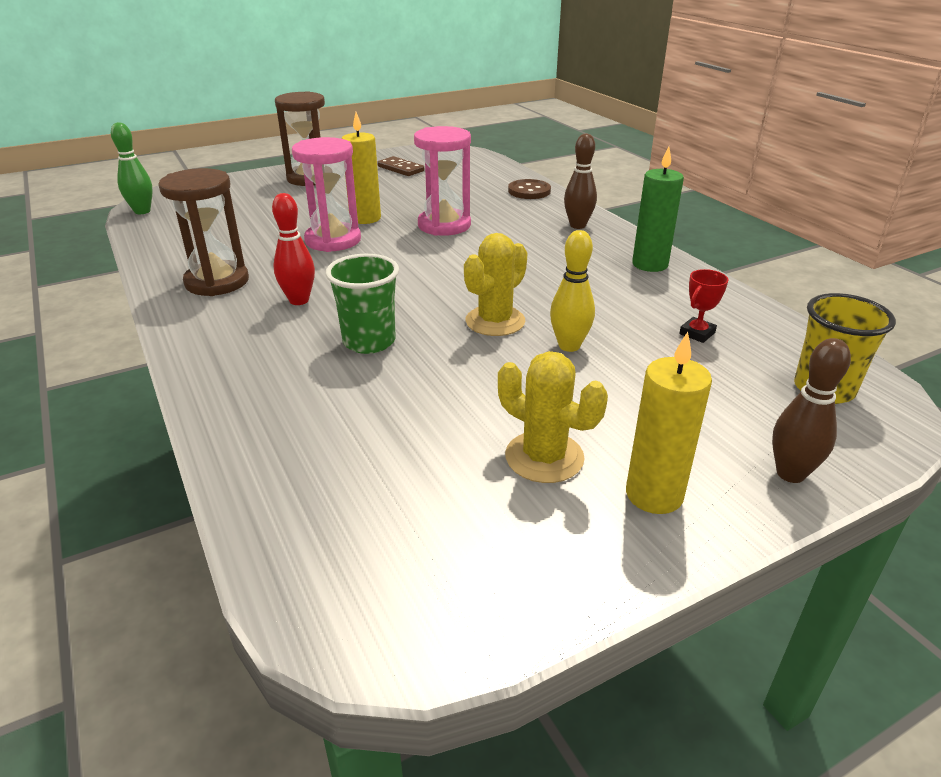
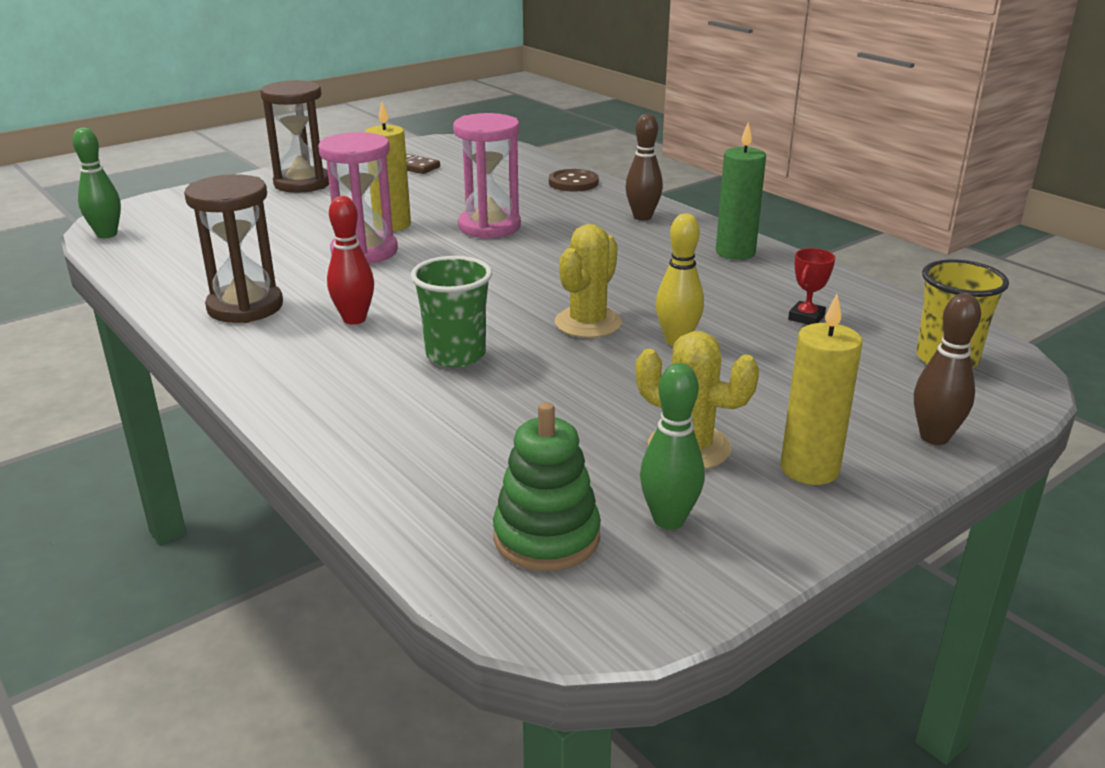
camera: 10 degrees left, 5 degrees down
none -> green stacking toy [493,402,601,571]
none -> green bowling pin [640,363,705,530]

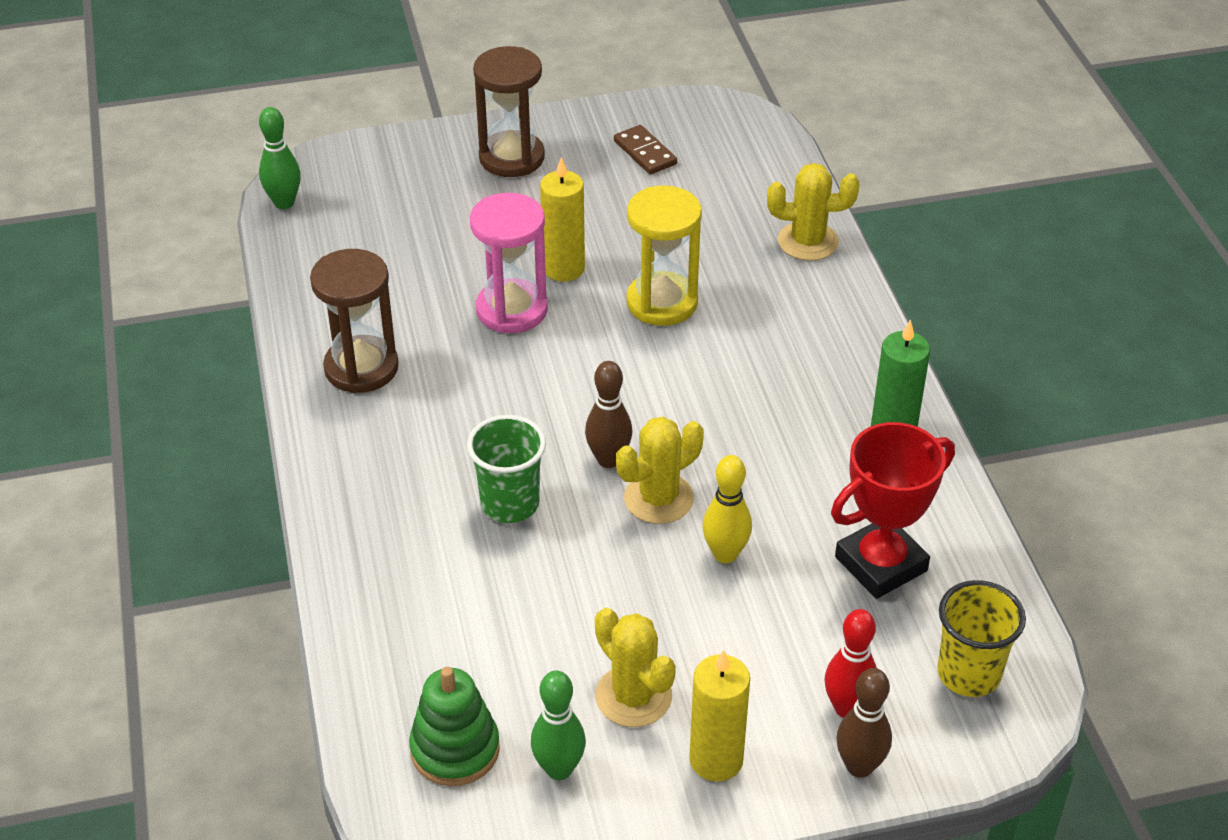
camera: 25 degrees right, 15 degrees up
red bowling pin [327,196,374,325] -> red bowling pin moved to [824,609,877,718]
pink hourglass [453,113,521,238] -> yellow hourglass [626,186,702,326]
brown button [549,169,599,192] -> yellow cactus [767,163,859,261]
brown bowling pin [625,114,663,221] -> brown bowling pin moved to [585,361,632,468]
red trophy [788,248,835,325] -> red trophy [831,422,955,599], size x2.16

